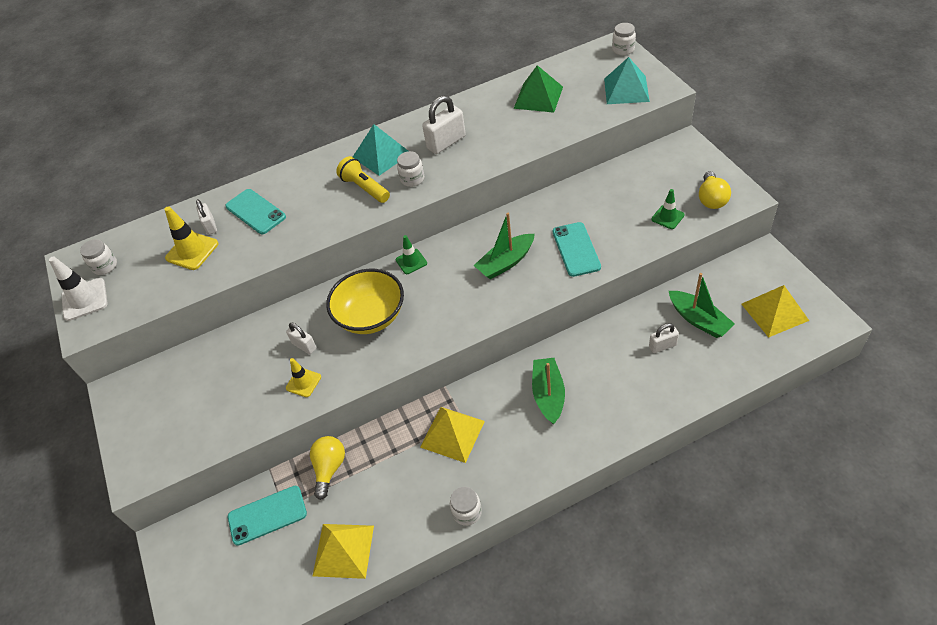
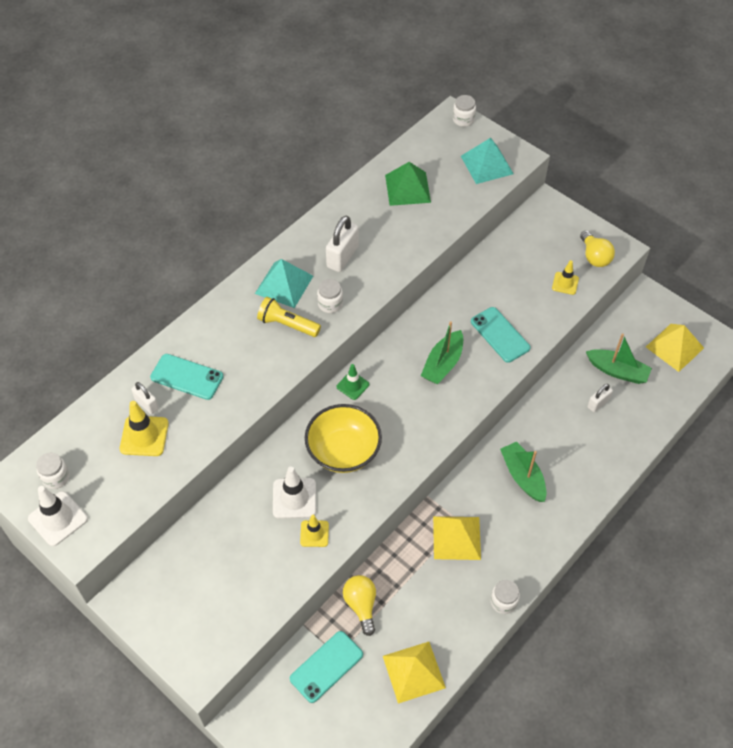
camera: 30 degrees left, 5 degrees up
white padlock [286,323,317,354] -> white traffic cone [273,467,316,519]
green traffic cone [651,189,685,229] -> yellow traffic cone [552,260,579,295]

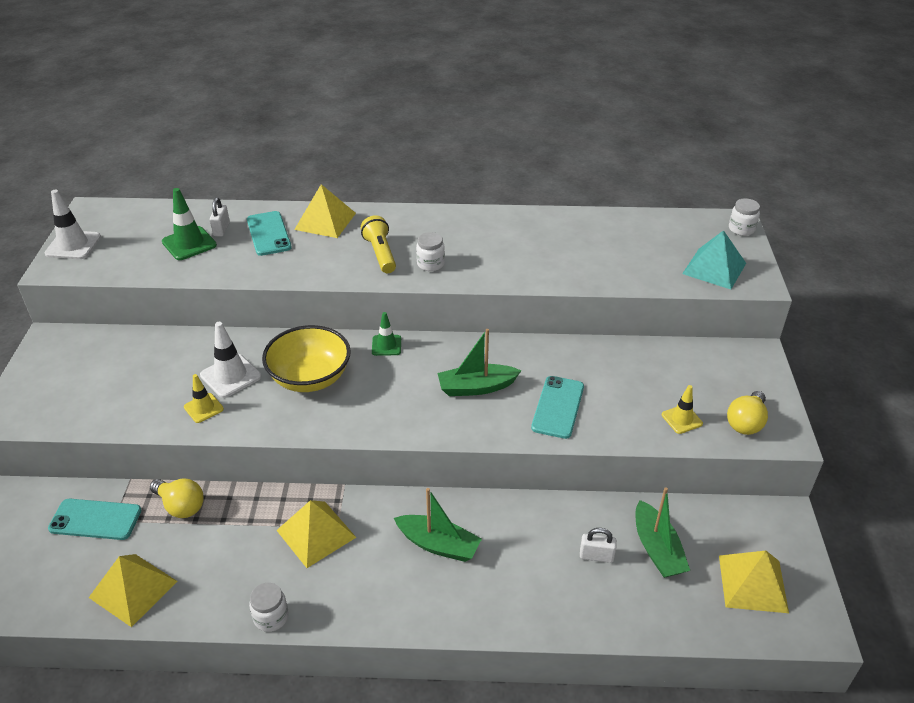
camera: 50 degrees right, 15 degrees down
white jar [36,453,70,489] -> none
yellow traffic cone [120,401,169,456] -> green traffic cone [162,188,217,260]
turquoise pyramid [255,259,313,308] -> none
white padlock [326,216,359,272] -> none
yellow light bulb [343,575,376,636] -> yellow light bulb turned 90 degrees clockwise [150,478,204,518]
green pyramid [385,162,431,206] -> none
green boat [500,442,547,502] -> green boat turned 90 degrees clockwise [394,488,482,562]
none -> yellow pyramid [294,184,356,238]

